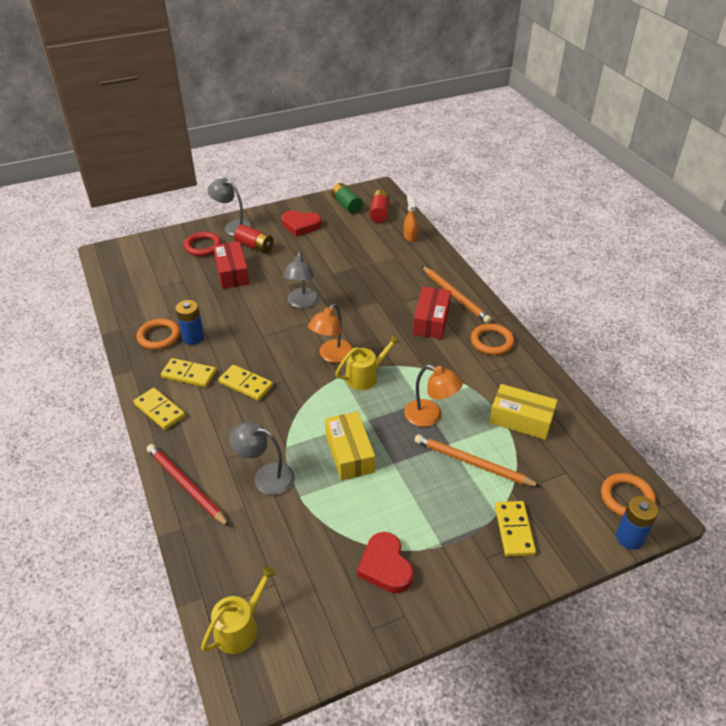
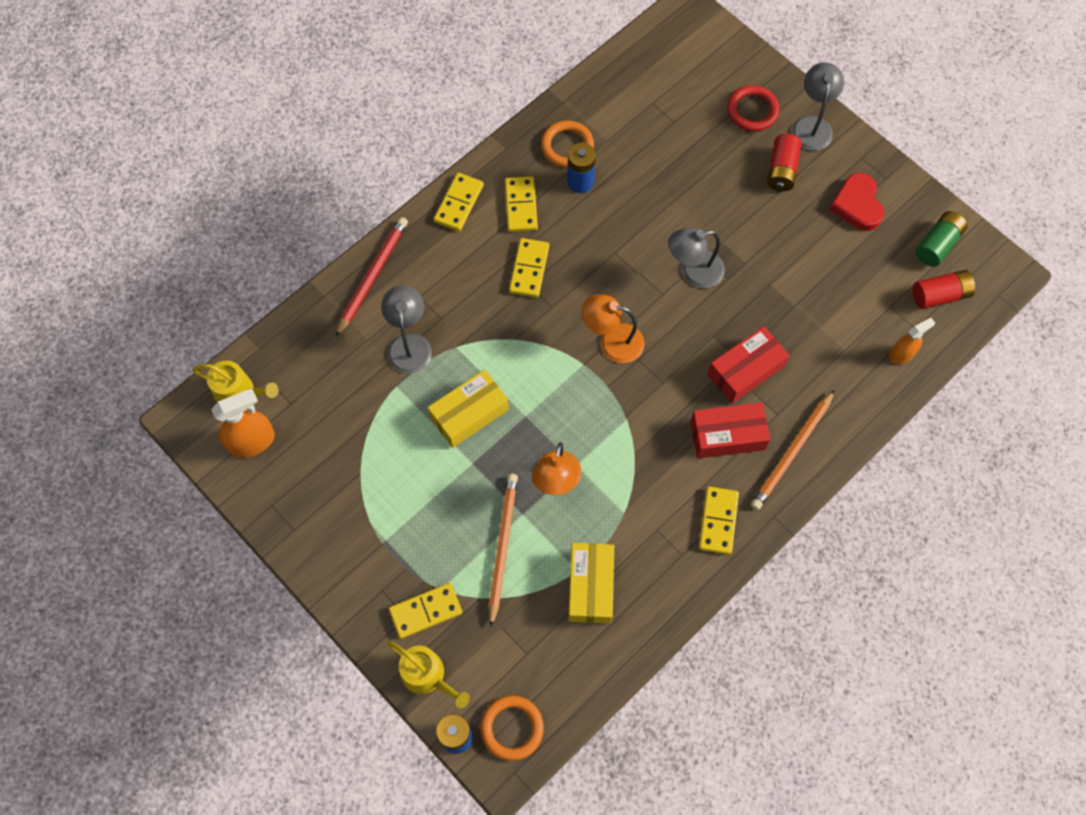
camera: 70 degrees right, 25 degrees up
red box [213,241,249,289] -> red box moved to [707,326,789,404]
yellow watering can [335,334,401,390] -> yellow watering can moved to [388,641,470,708]
red heart [357,532,414,593] -> none
orange ring [471,323,514,355] -> yellow domino [699,486,739,555]
none -> orange spray bottle [211,388,275,458]

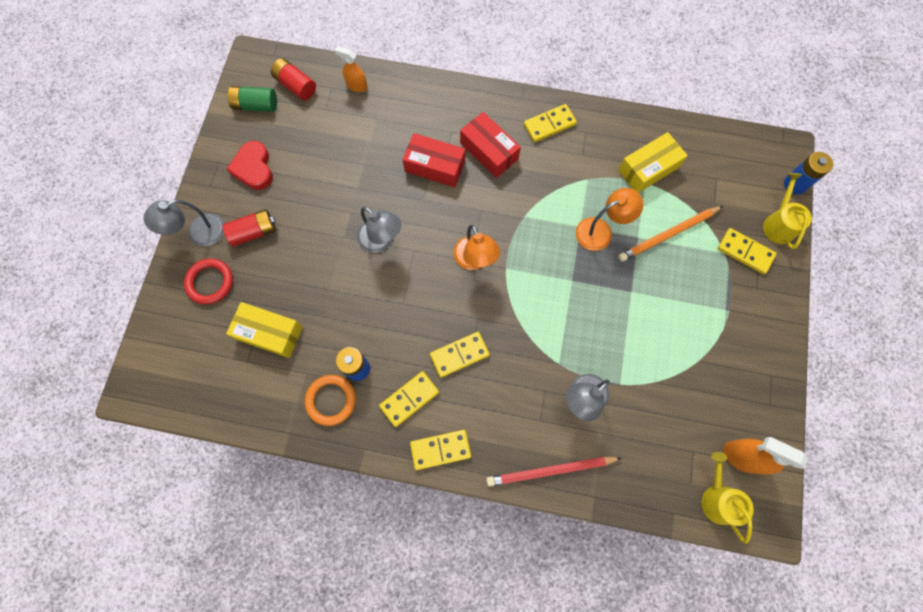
camera: 125 degrees left, 5 degrees up
yellow box [428,369,509,448] -> yellow box moved to [226,302,303,358]
orange ring [480,695,544,761] -> none
orange pencil [751,390,835,510] -> none
red heart [829,173,884,231] -> red heart turned 120 degrees clockwise [227,141,273,190]

